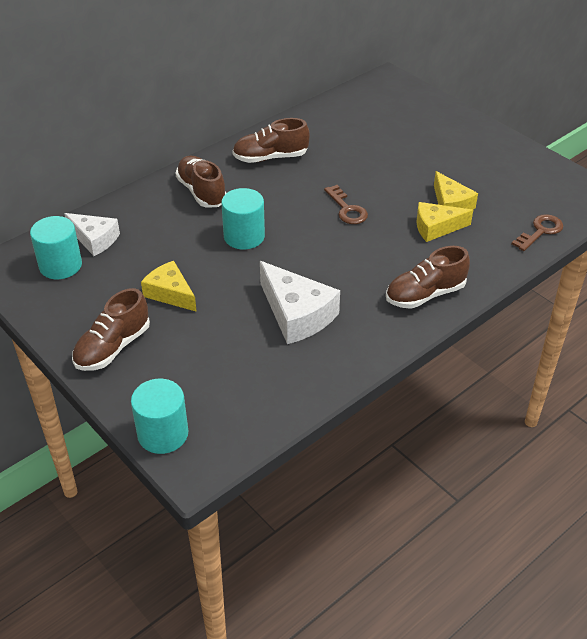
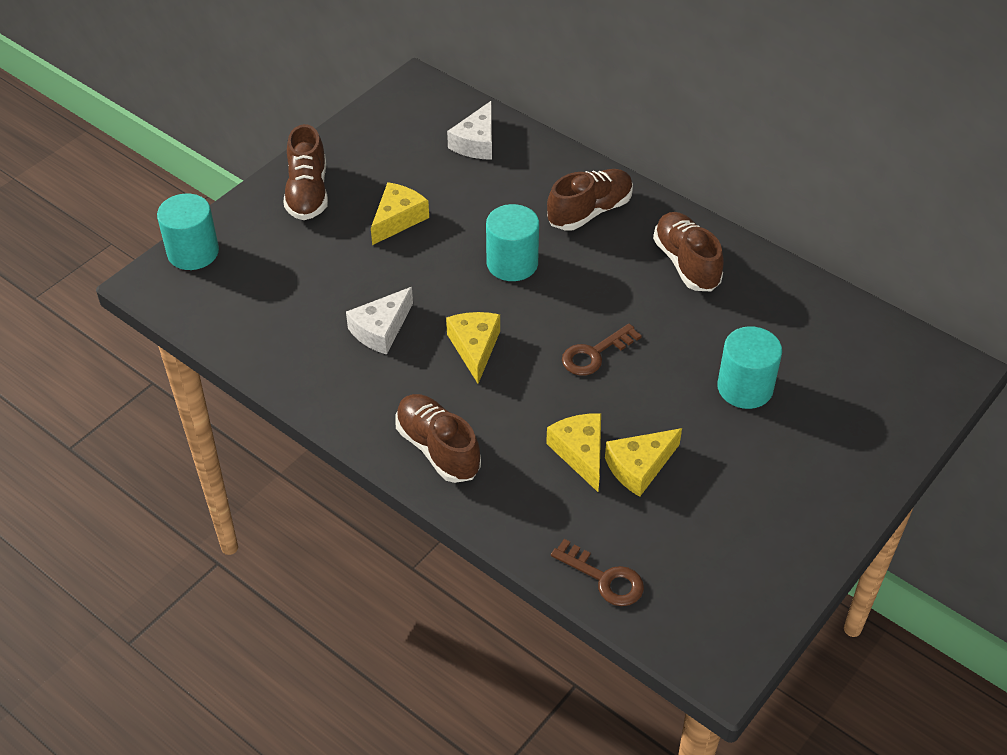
camera: 80 degrees right, 5 degrees up
turquoise cylinder [30,216,82,279] -> turquoise cylinder moved to [717,326,782,409]
brown shoe [72,288,150,371] -> brown shoe turned 120 degrees counterclockwise [283,124,328,220]
white cheese [260,261,340,344] -> white cheese [346,287,413,355], size x0.66
none -> yellow cheese [446,312,500,384]

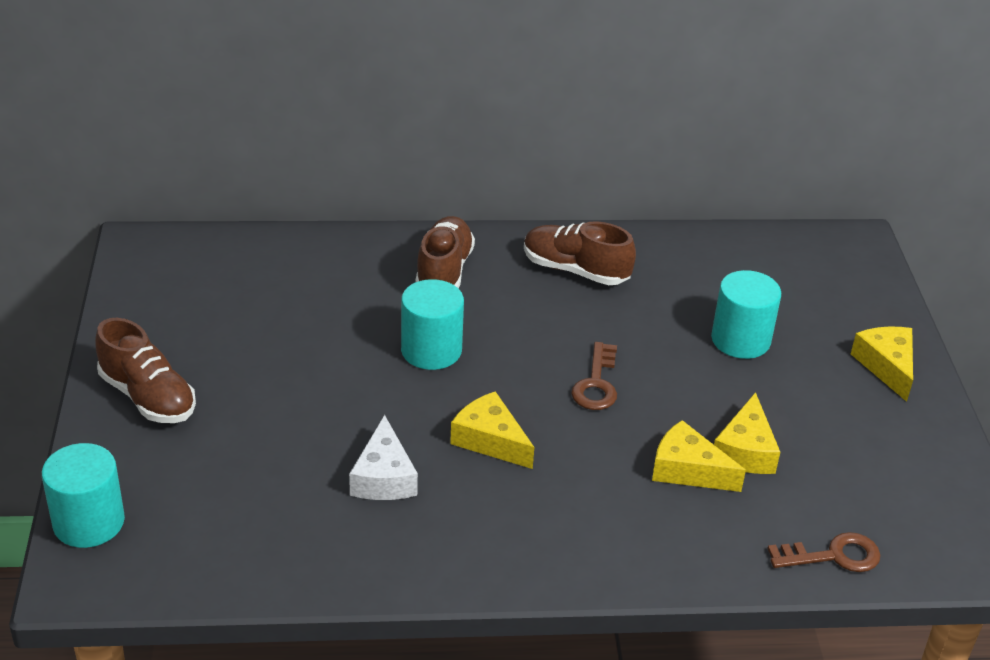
camera: 45 degrees left, 10 degrees down
yellow cheese [371,182,429,245] -> yellow cheese moved to [851,327,913,402]
brown shoe [395,394,481,483] -> none
white cheese [447,101,492,160] -> none

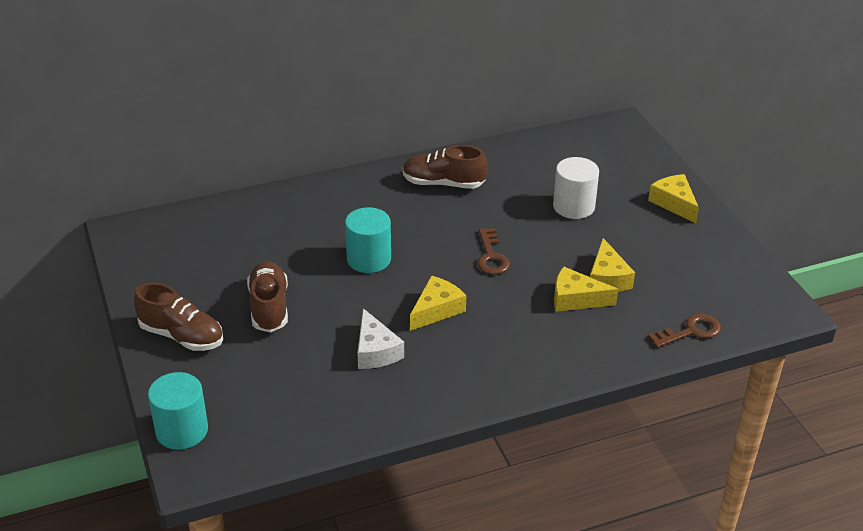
camera: 15 degrees left, 0 degrees up
brown shoe [415,216,475,289] -> brown shoe moved to [247,261,288,332]
yellow cheese [450,391,534,469] -> yellow cheese turned 105 degrees clockwise [410,276,466,331]
turquoise cylinder [711,270,781,359] -> white cylinder [553,157,599,219]

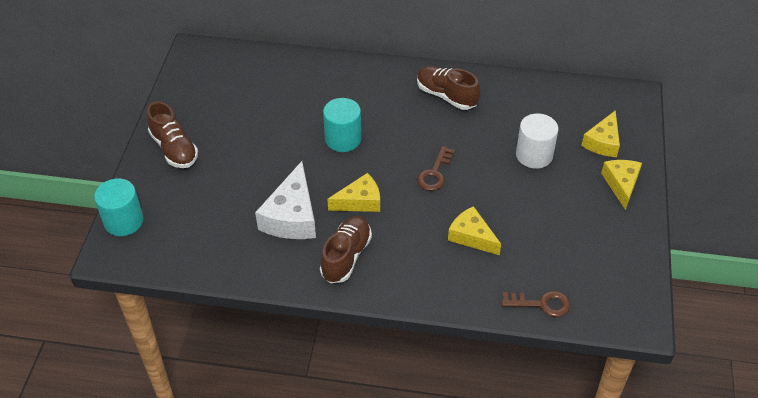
camera: 30 degrees right, 10 degrees up
brown shoe [247,261,288,332] -> brown shoe moved to [320,216,372,283]
white cheese [357,308,404,369] -> white cheese [255,161,316,239], size x1.52
yellow cheese [590,238,635,292] -> yellow cheese moved to [581,110,620,157]

